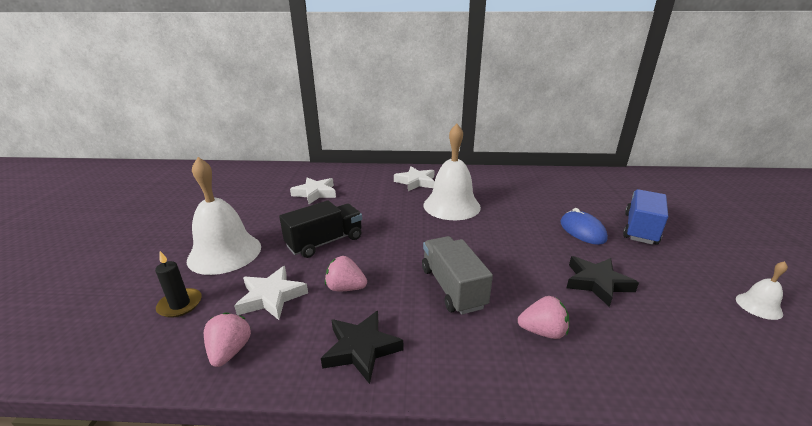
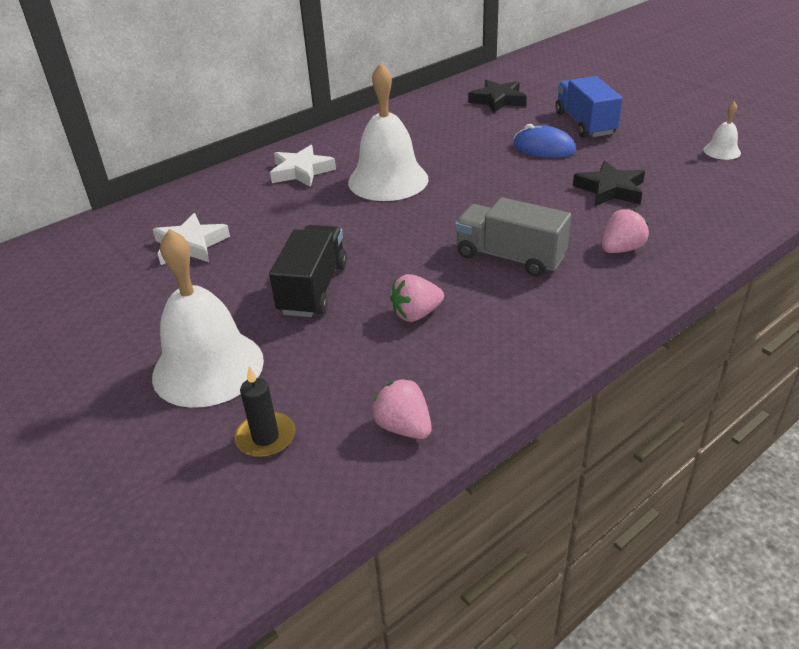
camera: 40 degrees left, 10 degrees up
white star [234,266,308,320] -> none
black star [321,311,403,384] -> black star moved to [468,80,527,113]

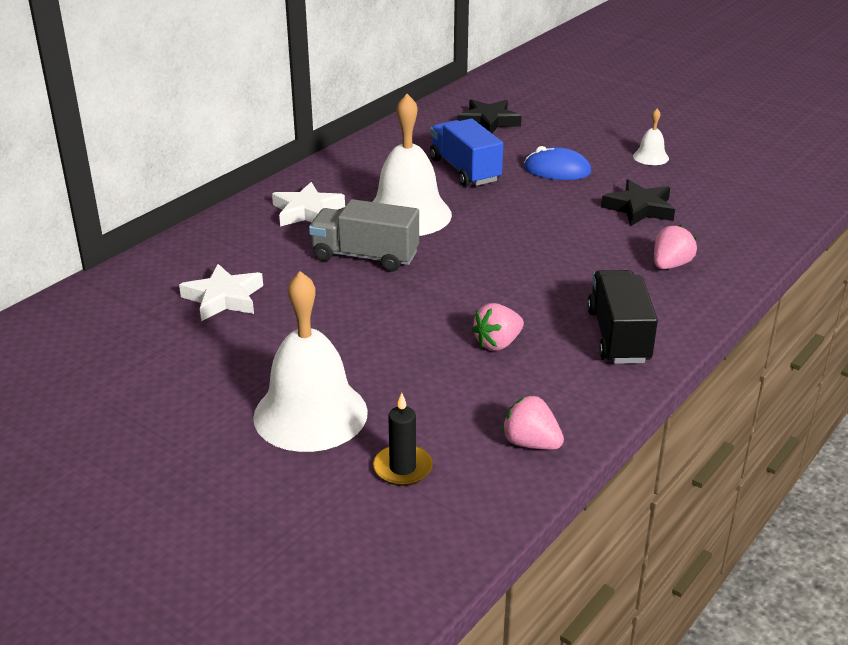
camera: 15 degrees left, 5 degrees down
black truck [269,225,347,317] -> black truck moved to [587,270,658,364]
grey truck [455,197,571,277] -> grey truck moved to [309,199,419,272]
blue truck [555,76,623,138] -> blue truck moved to [430,119,503,187]
white bell [703,102,741,160] -> white bell moved to [633,109,669,165]

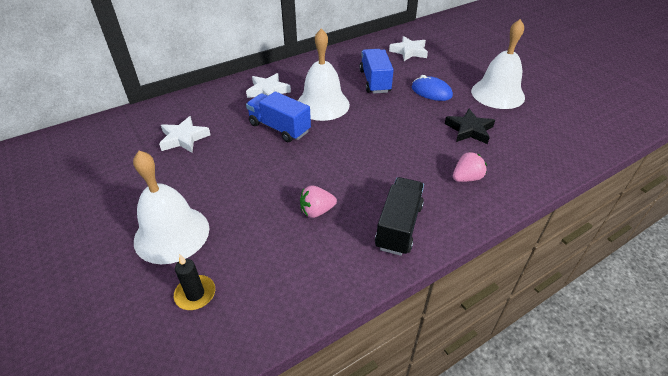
camera: 20 degrees right, 10 degrees up
grey truck [309,199,419,272] -> blue truck [246,91,311,142]
black star [457,99,521,133] -> white star [389,36,428,61]
pink strawberry [502,395,564,450] -> none
white bell [633,109,669,165] -> white bell [471,19,525,109], size x2.24

